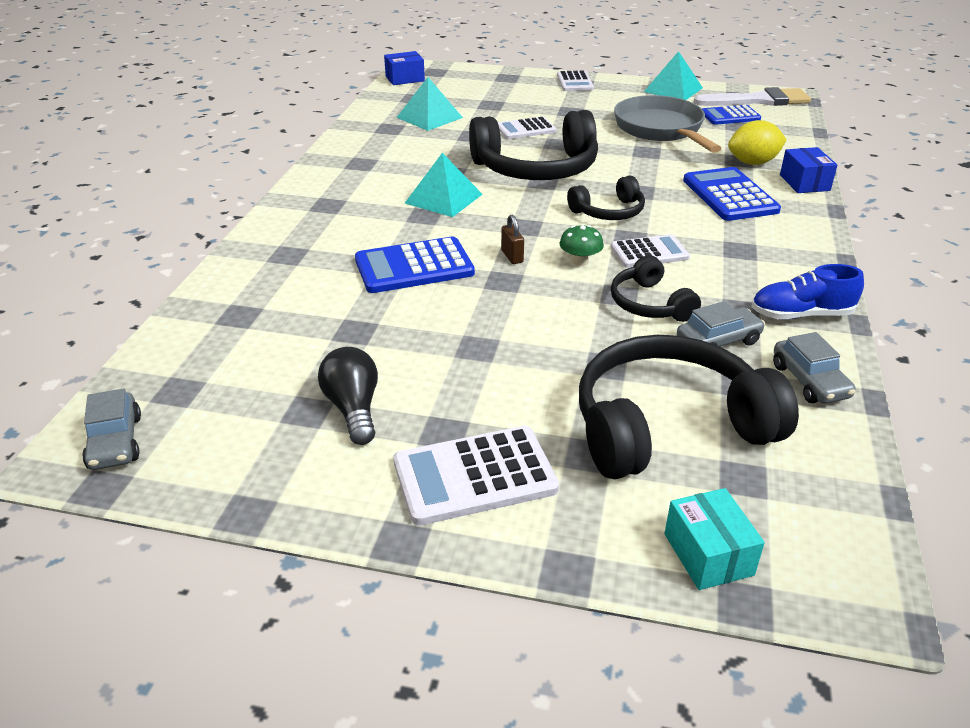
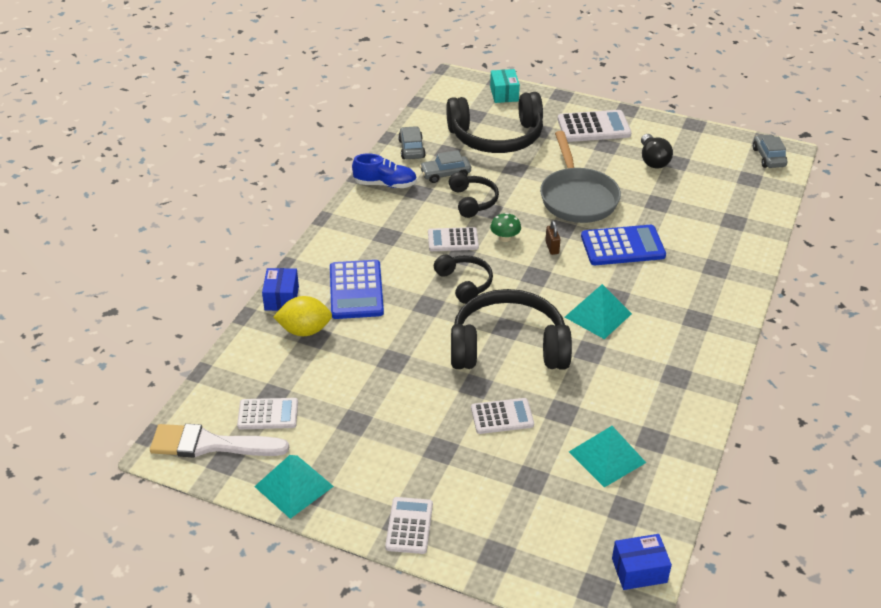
camera: 170 degrees left, 5 degrees up
black headphones [567,176,645,220] -> black headphones turned 75 degrees clockwise [434,255,493,304]
grey pan [614,95,722,153] -> grey pan moved to [540,131,621,223]
blue calculator [702,105,761,125] -> white calculator [237,398,298,429]

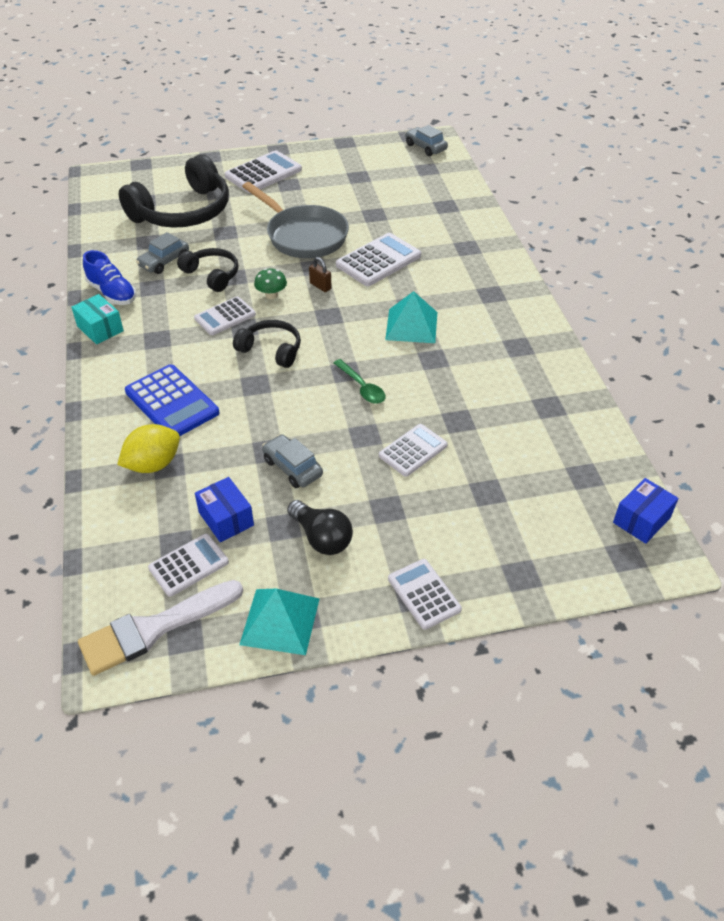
camera: 35 degrees left, 5 degrees up
blue box [262,268,299,311] -> blue box moved to [195,477,254,542]
blue shoe [352,153,417,188] -> blue shoe turned 75 degrees clockwise [83,250,136,305]
grey car [398,126,426,159] -> grey car moved to [262,434,323,488]
black headphones [451,289,572,370] -> green spoon [334,359,385,404]
turquoise box [490,69,520,103] -> turquoise box moved to [71,294,124,344]
turquoise pyramid [569,426,646,488] -> none
blue calculator [581,225,666,265] -> white calculator [336,233,421,286]
black light bulb [641,134,673,168] -> black light bulb moved to [287,500,353,555]

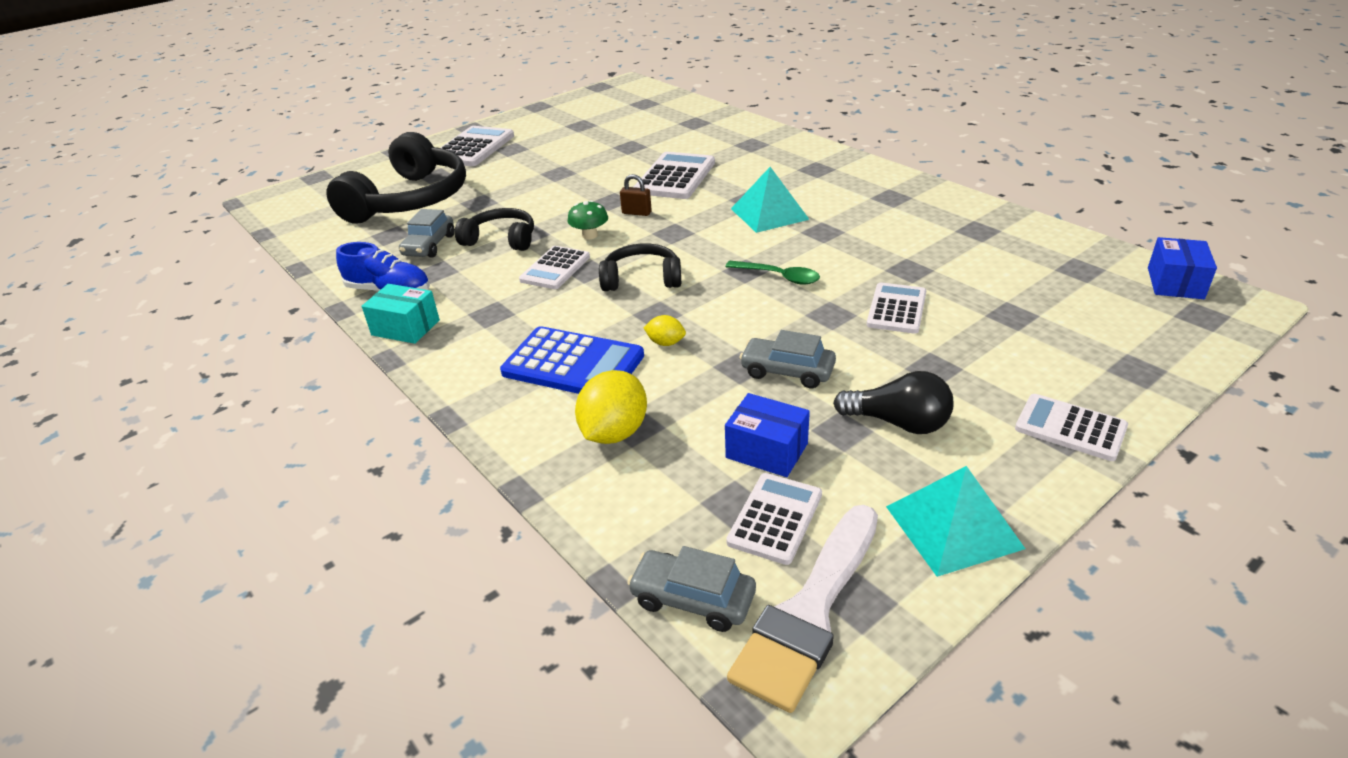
camera: 25 degrees left, 10 degrees down
grey pan [242,182,349,258] -> none
grey car [405,125,448,156] -> grey car moved to [627,546,756,632]
none -> yellow lemon [643,315,686,346]

